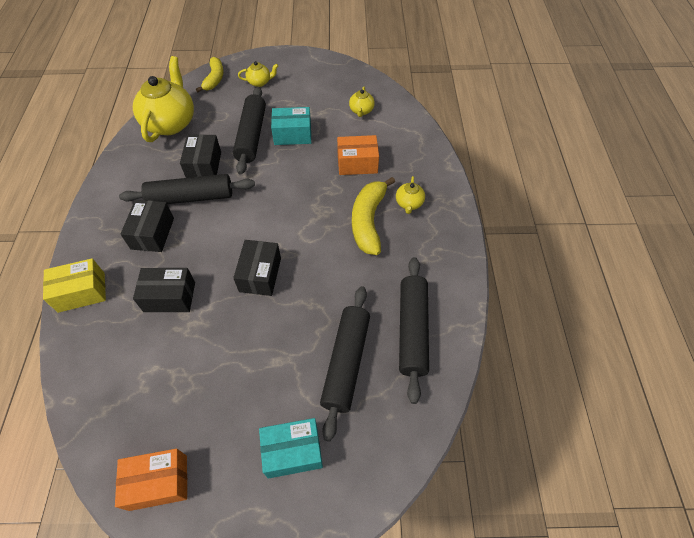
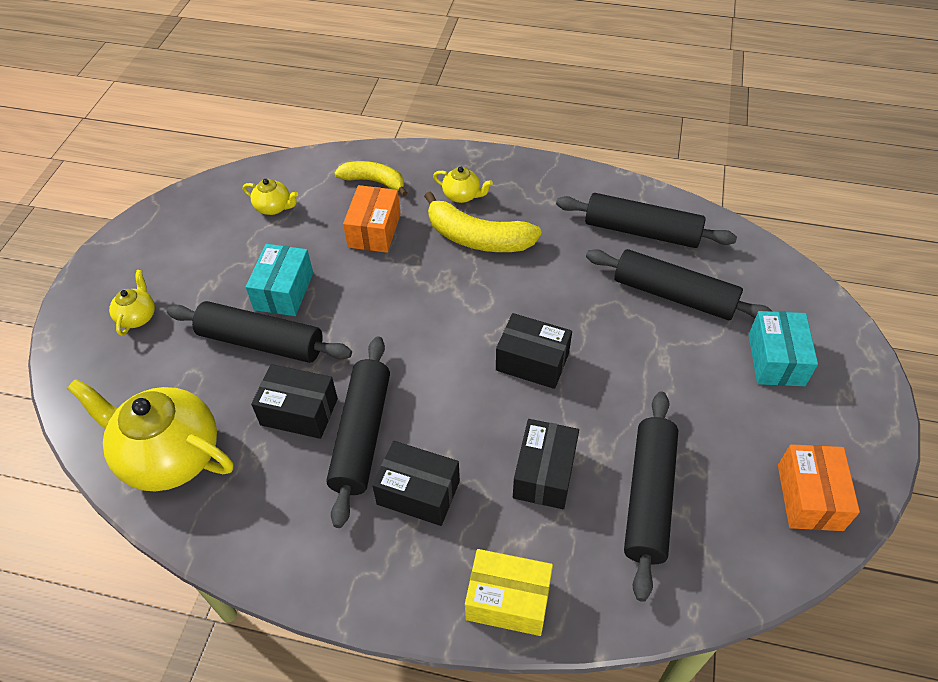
camera: 75 degrees left, 5 degrees down
yellow box [43,258,106,313] -> yellow box turned 75 degrees counterclockwise [465,549,553,636]
yellow banana [196,57,223,92] -> yellow banana moved to [334,161,407,196]
none -> black rolling pin [624,392,678,602]

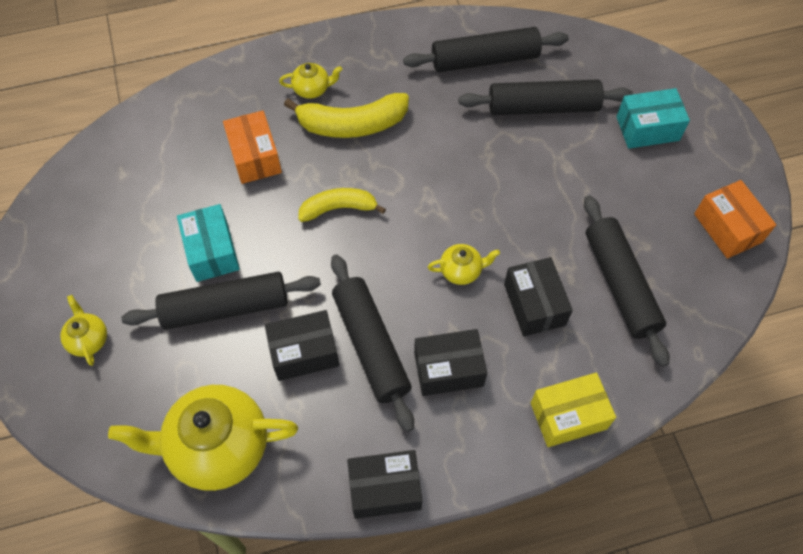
camera: 30 degrees left, 10 degrees up
yellow teapot [243,179,298,215] -> yellow teapot moved to [428,244,500,285]
yellow banana [334,161,407,196] -> yellow banana moved to [298,188,386,222]
black box [496,313,572,389] -> black box moved to [347,450,423,519]
turquoise box [748,311,818,386] -> turquoise box turned 75 degrees counterclockwise [616,88,690,149]

